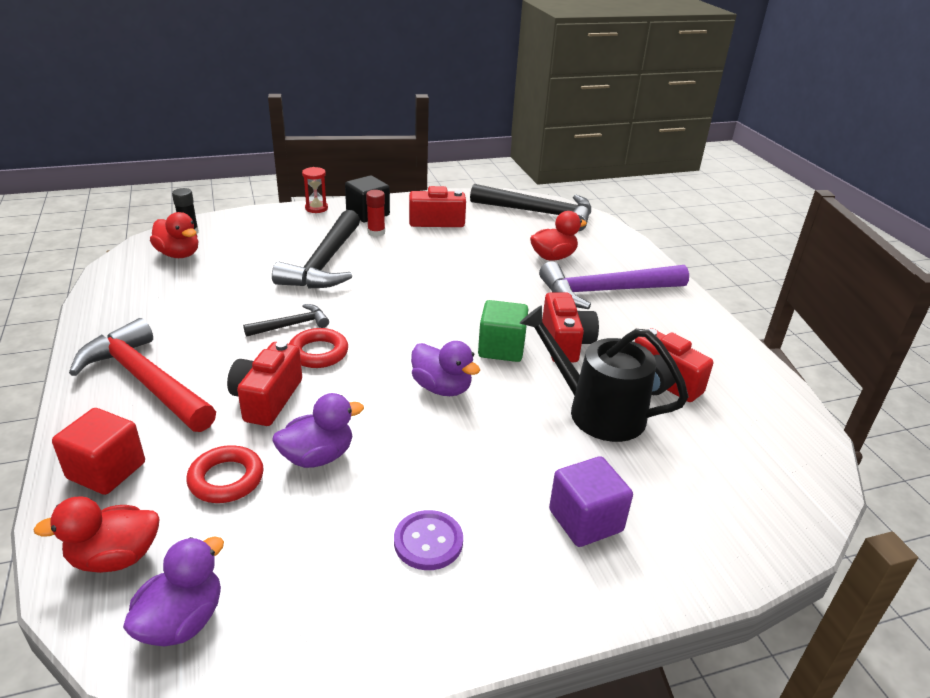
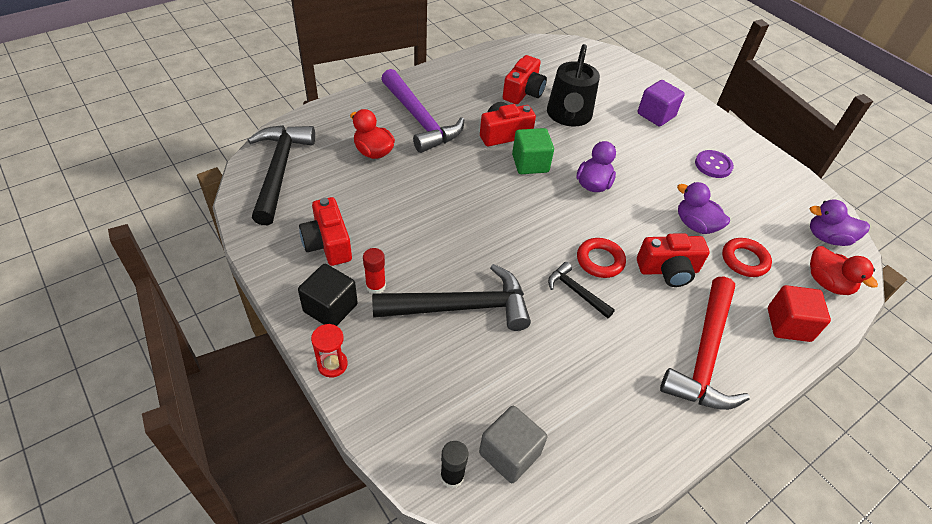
camera: 110 degrees left, 15 degrees up
red duck [150,212,198,258] -> grey cube [479,406,547,483]

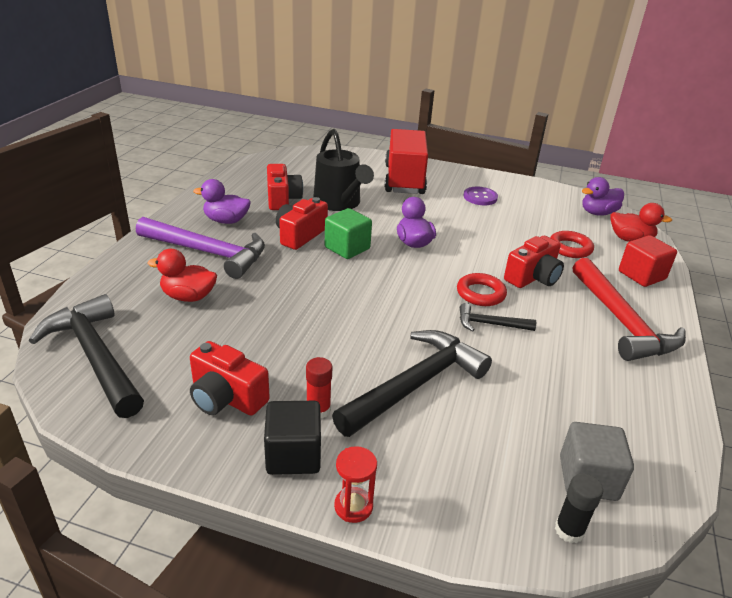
camera: 35 degrees left, 15 degrees down
purple cube [638,80,685,127] -> red truck [384,129,428,194]
purple duck [677,182,730,234] -> purple duck moved to [193,179,251,224]

